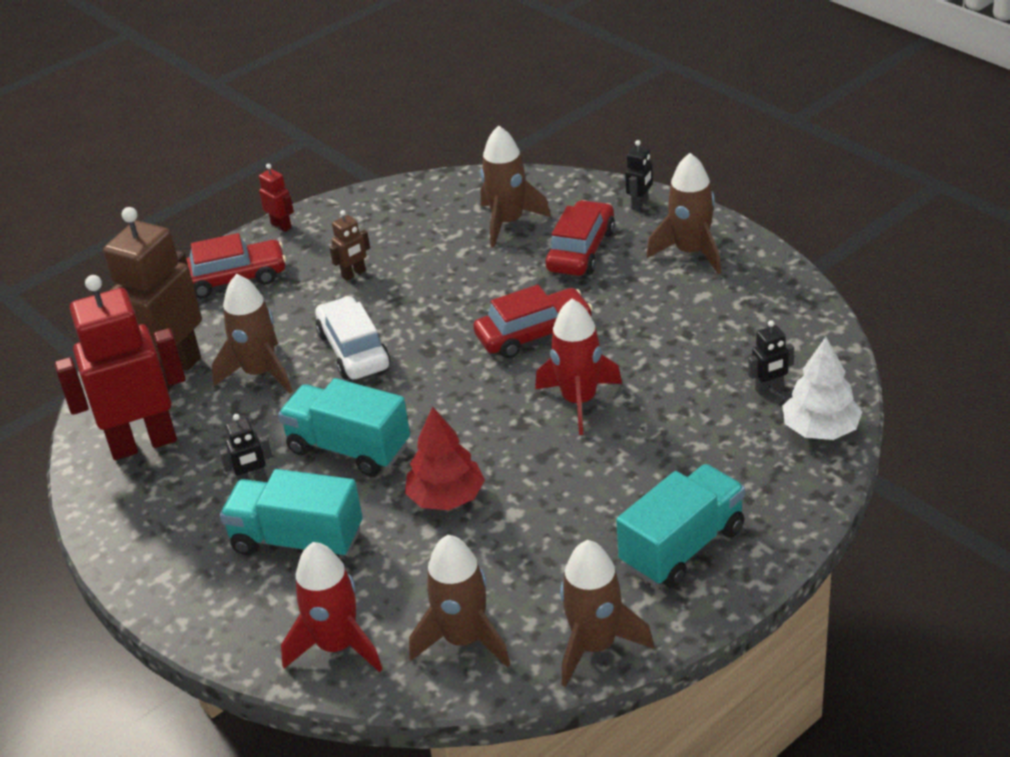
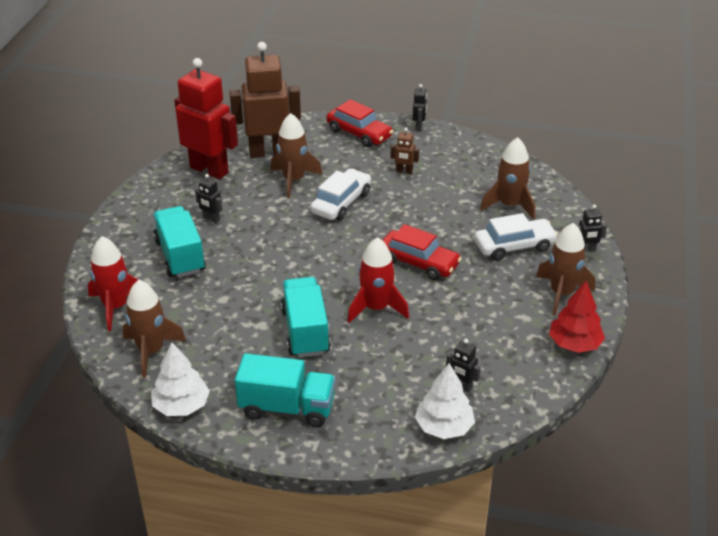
camera: 50 degrees right, 0 degrees up
red robot [259,164,294,232] -> black robot [413,84,427,131]
turquoise truck [278,378,410,476] -> turquoise truck moved to [281,277,331,357]
red tree [405,407,485,510] -> red tree moved to [549,281,605,353]
red car [545,200,615,276] -> white car [474,213,558,261]
brown rocket [560,540,654,687] -> white tree [151,342,210,416]

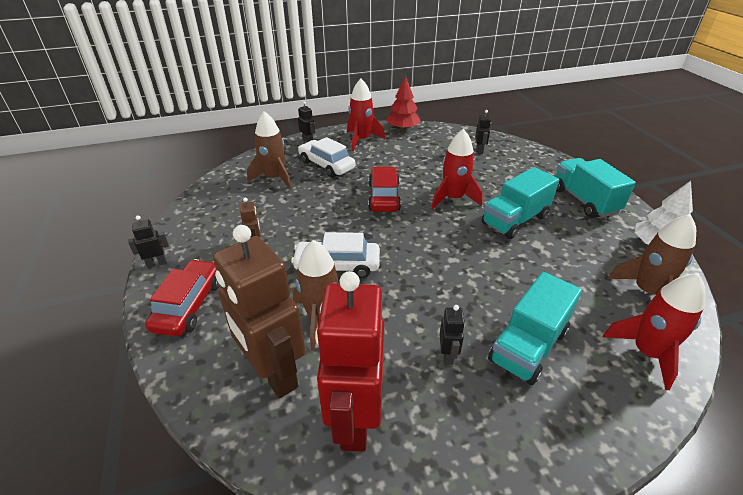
camera: 120 degrees left, 0 degrees up
white tree [415,363,475,439] -> none
brown rocket [536,223,595,316] -> red rocket [347,79,385,151]

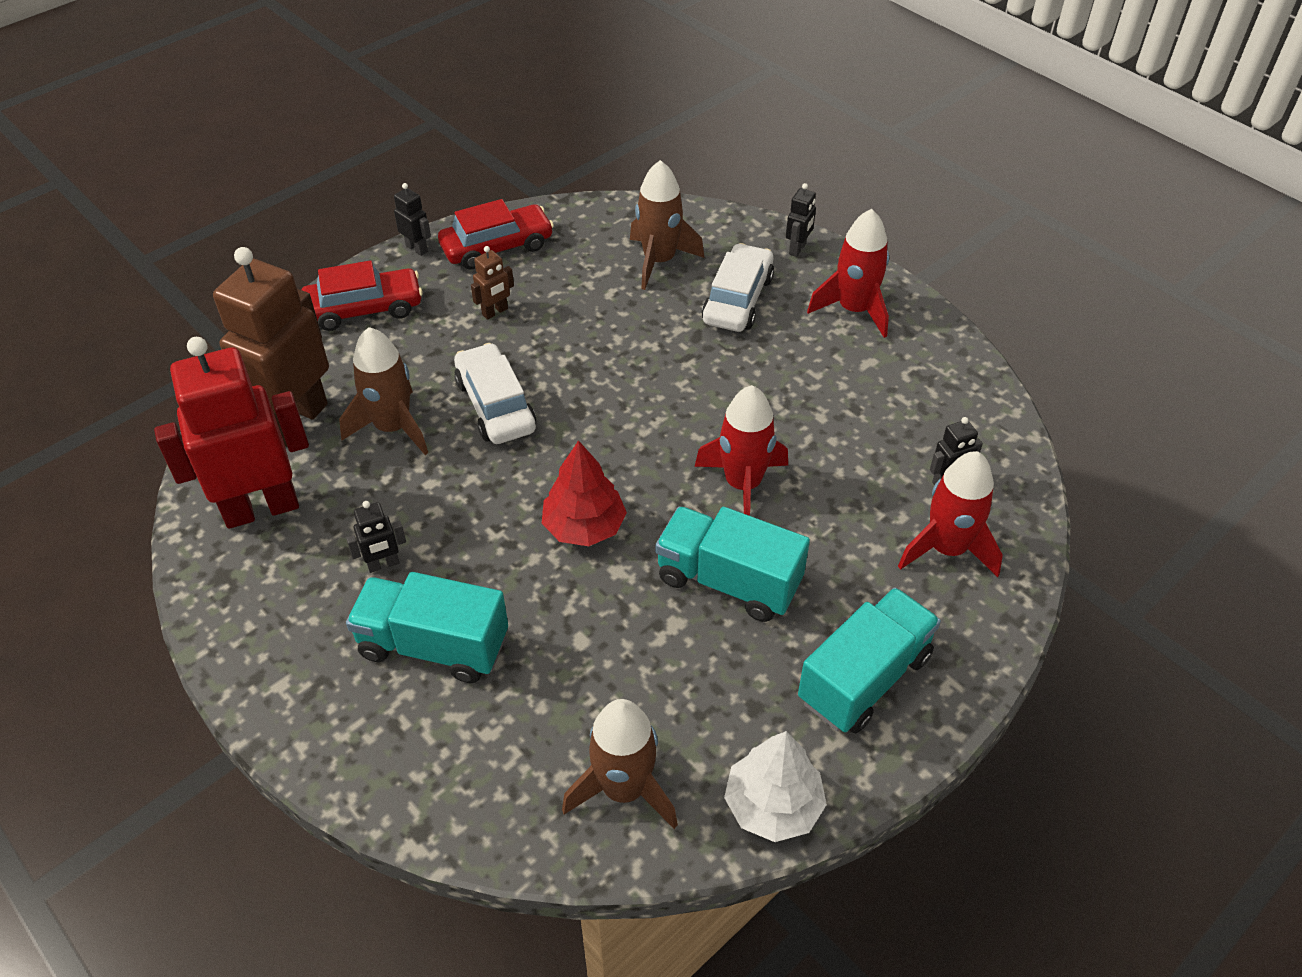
camera: 65 degrees right, 10 degrees up
red car [368,166,401,212] -> red car moved to [438,199,554,270]
red tree [386,76,421,130] -> red tree moved to [542,440,627,546]
red rocket [603,273,706,390] -> red rocket moved to [898,451,1003,577]

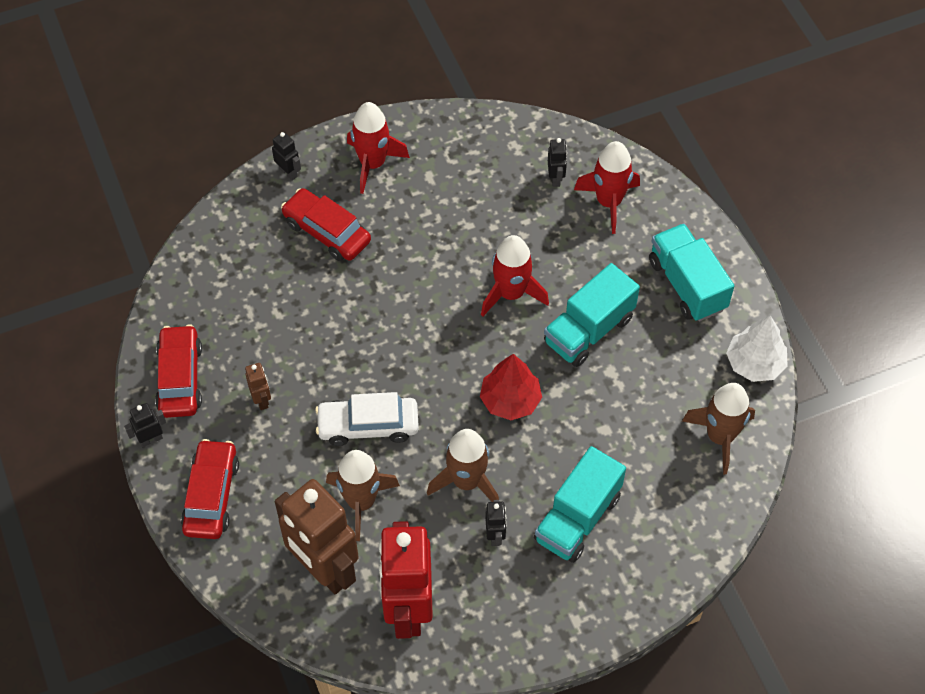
camera: 70 degrees left, 10 degrees up
brown rocket [630,160,704,290] -> brown rocket moved to [427,429,499,502]
white car [702,243,774,332] -> red car [281,188,371,261]

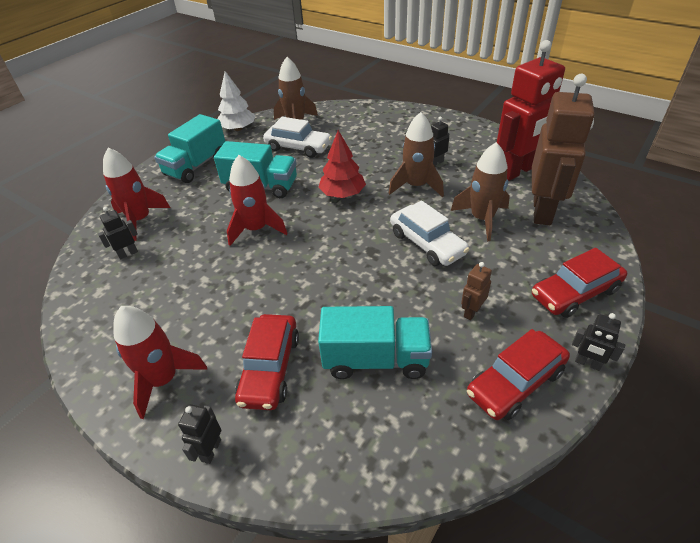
camera: 120 degrees left, 15 degrees down
turquoise truck [534,446,626,563] -> turquoise truck moved to [318,306,432,379]
none -> white car [263,117,332,158]

